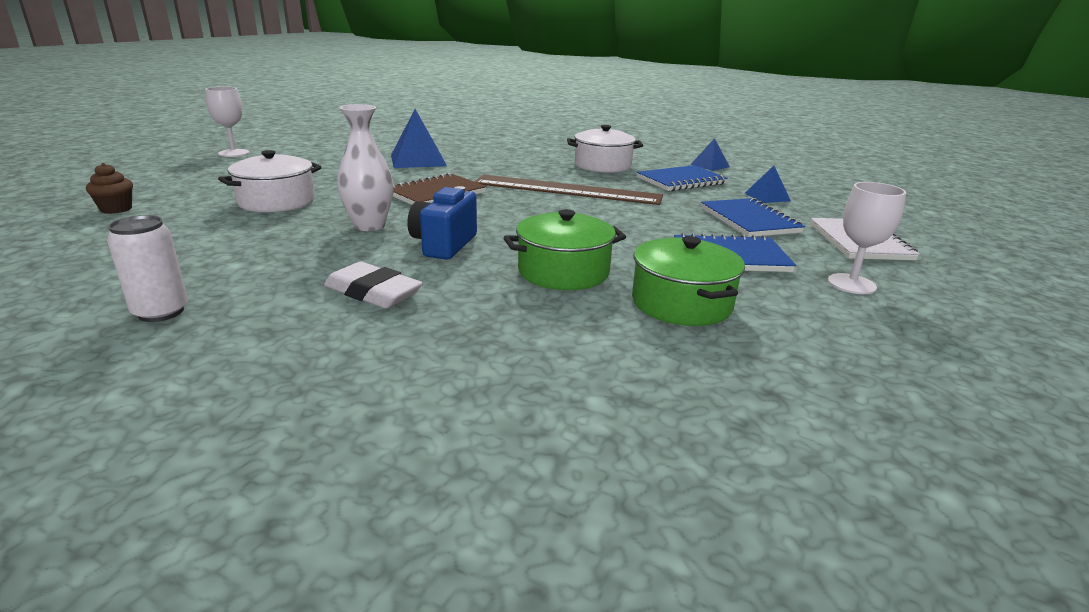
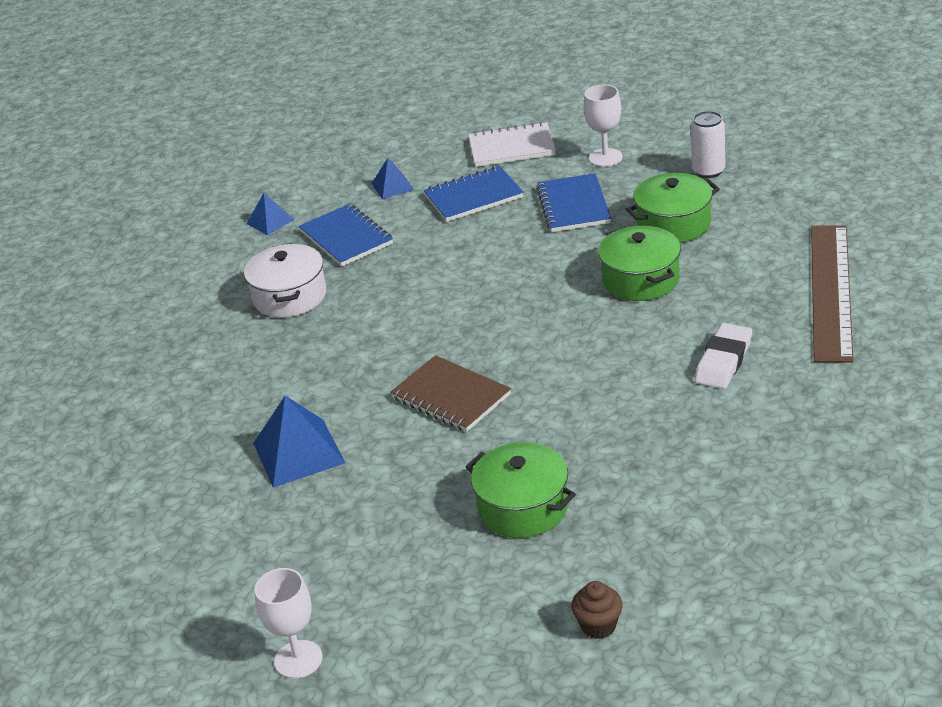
camera: 90 degrees left, 10 degrees up
white can [107,215,188,322] -> white can moved to [691,111,725,178]
white pot [218,150,322,212] -> green pot [466,442,576,538]
white vase [337,104,393,231] -> none
blue camera [408,186,477,260] -> none
brown ruler [474,175,663,205] -> brown ruler moved to [811,225,853,363]

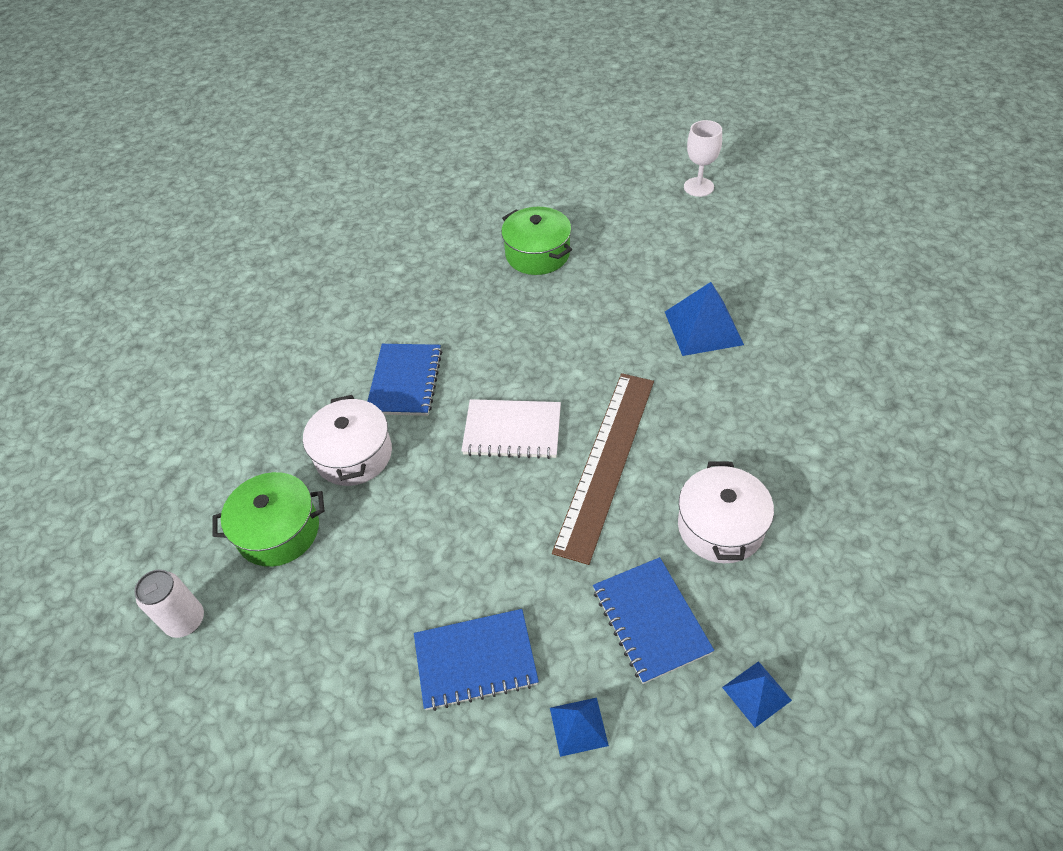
camera: 170 degrees left, 15 degrees up
brown notebook [390,355,511,432] -> none
white notebook [468,122,556,167] -> white notebook moved to [461,399,561,459]
blue notebook [536,173,611,232] -> blue notebook moved to [367,344,442,416]
brown cupcake [571,581,623,639] -> none
white goblet [584,84,623,167] -> none
green pot [598,226,681,301] -> white pot [303,395,392,486]
white eraser [695,323,752,389] -> none
brown ruler [811,225,853,363] -> brown ruler moved to [552,373,654,565]

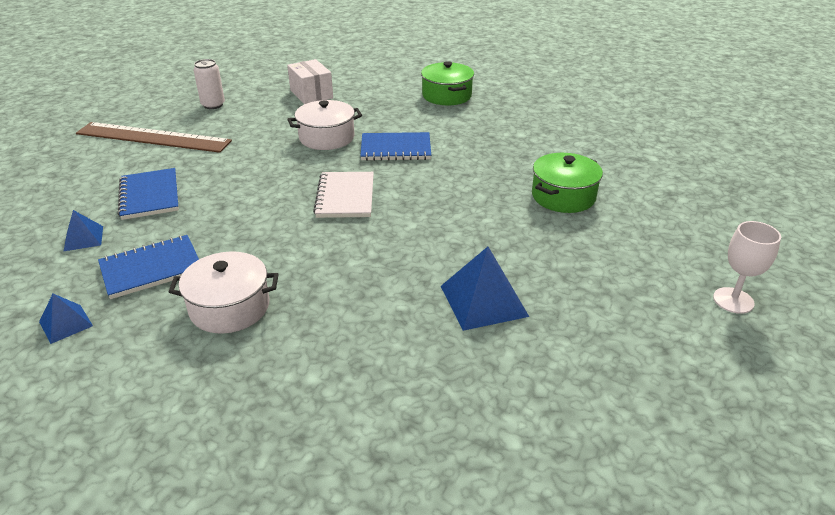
camera: 80 degrees right, 15 degrees down
green pot [213,472,325,567] -> green pot moved to [421,61,474,105]
brown ruler [552,373,654,565] -> brown ruler moved to [76,122,232,153]
none -> white box [287,59,333,104]

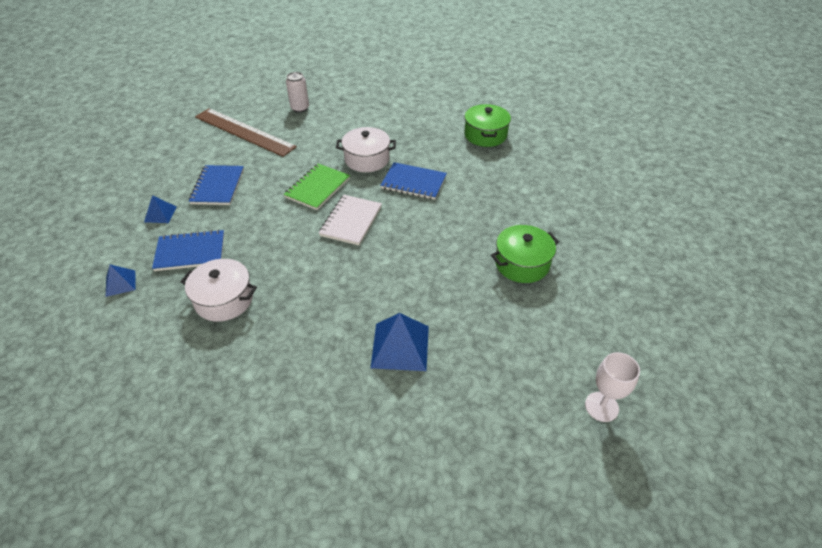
camera: 20 degrees right, 10 degrees up
white box [287,59,333,104] -> none
none -> green notebook [284,164,350,210]

